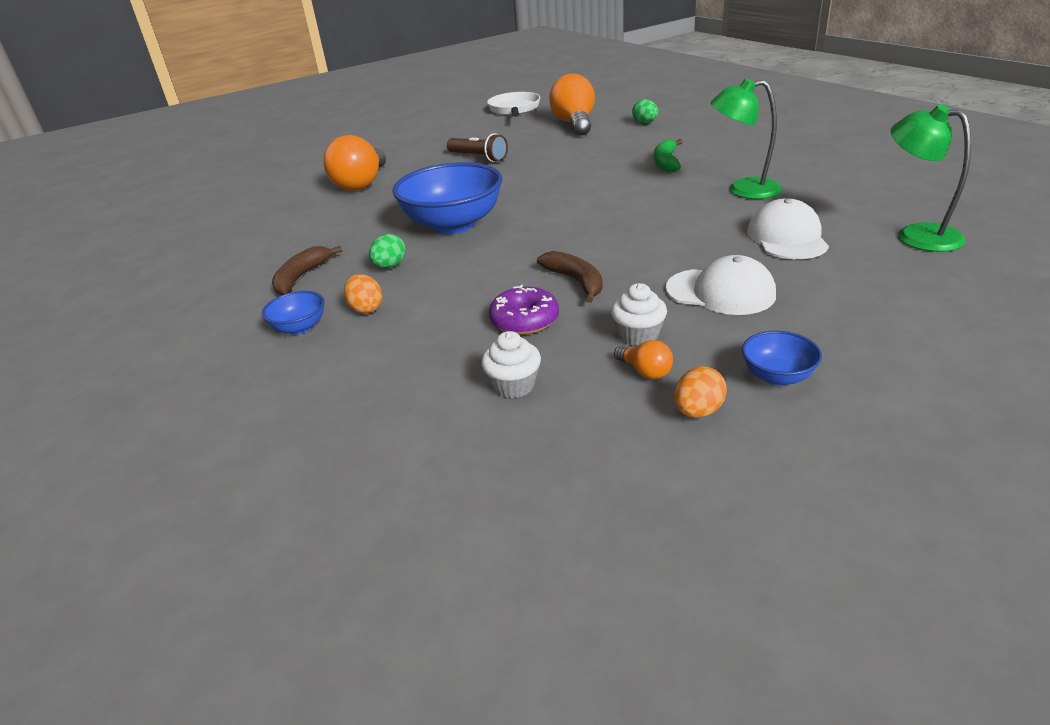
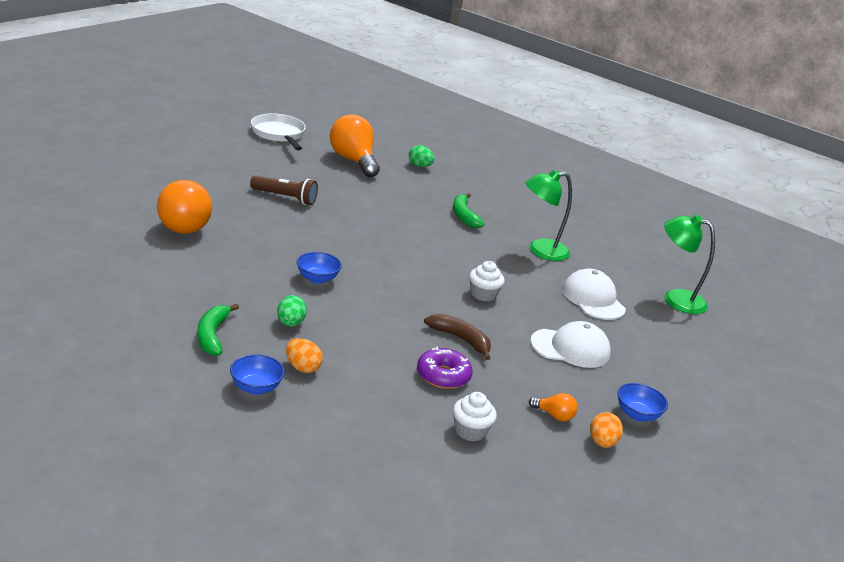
camera: 30 degrees left, 5 degrees down
brown banana [272,246,342,295] -> green banana [197,303,239,356]
blue bowl [393,162,503,234] -> blue bowl [297,252,342,284], size x0.46
white cupcake [611,283,667,346] -> white cupcake moved to [469,261,505,301]

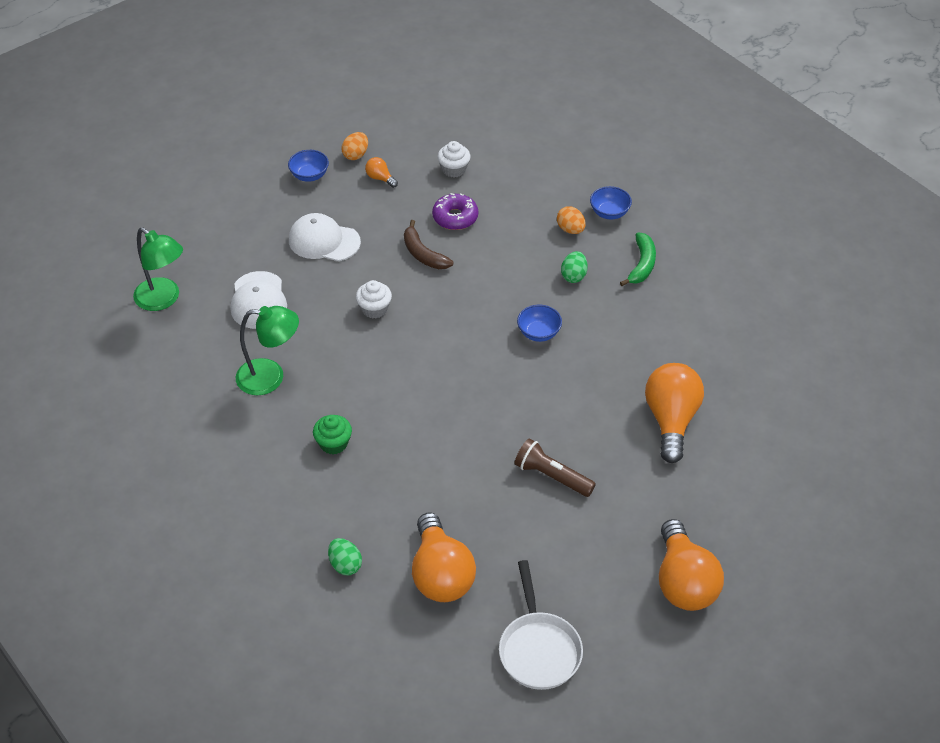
camera: 160 degrees left, 20 degrees up
green banana [453,193,484,228] -> green cupcake [313,415,352,455]
none -> orange light bulb [659,519,724,611]

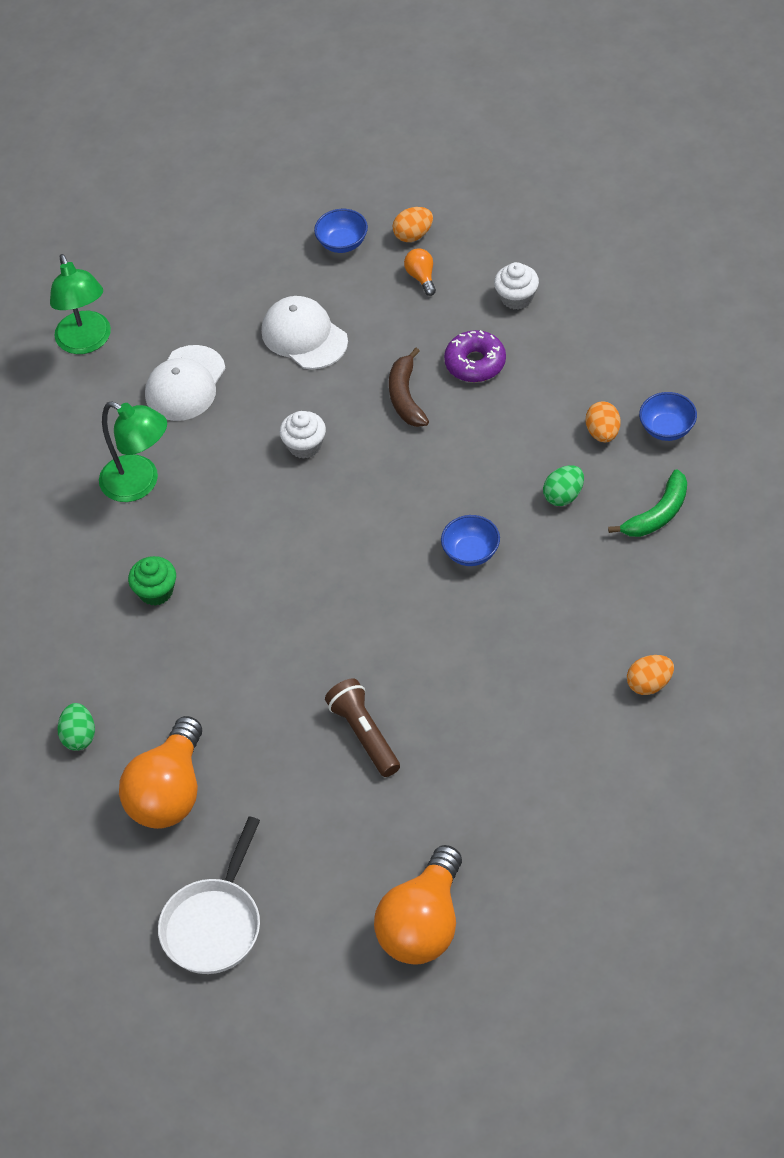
camera: 35 degrees right, 5 degrees up
orange light bulb [645,363,704,463] -> none
none -> orange egg [627,655,674,695]

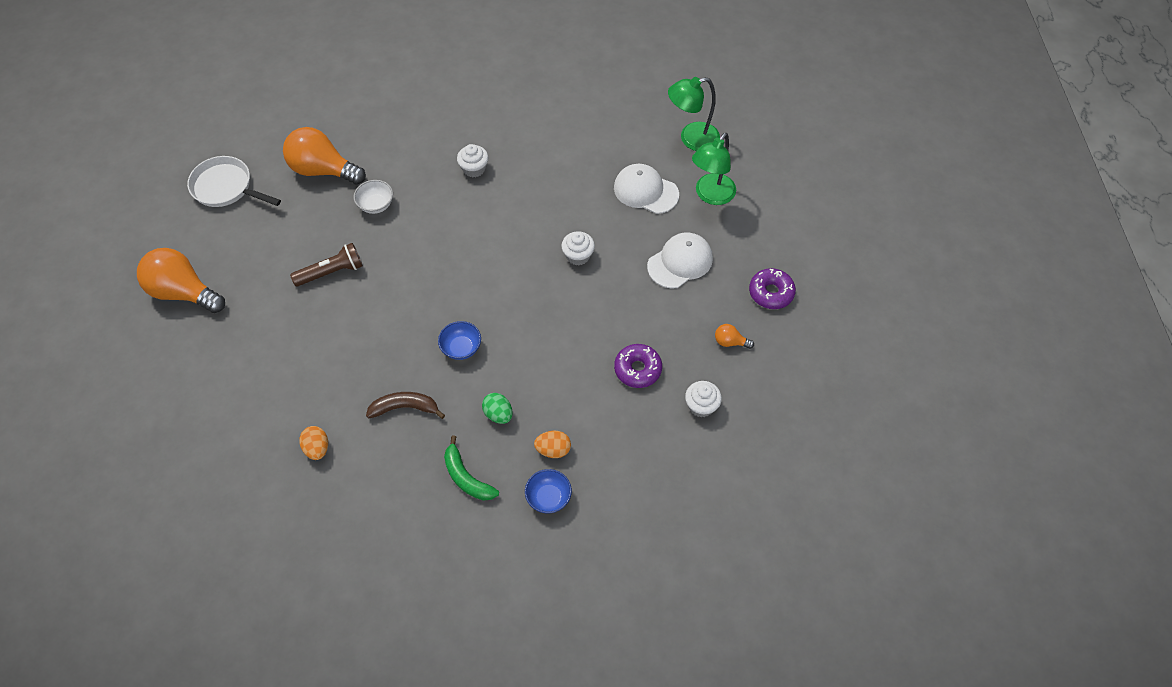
camera: 90 degrees right, 5 degrees up
green egg [57,703,95,751] -> none
green lamp [99,401,167,502] -> green lamp moved to [692,133,736,205]
green cupcake [128,556,176,606] -> white cupcake [457,144,489,177]
blue bowl [314,209,368,253] -> purple donut [749,268,796,309]
brown banana [389,348,429,427] -> brown banana moved to [366,392,445,419]
orange egg [393,207,433,242] -> none
orange light bulb [404,248,436,296] -> orange light bulb turned 150 degrees counterclockwise [715,324,754,349]
none -> white bowl [354,180,393,214]

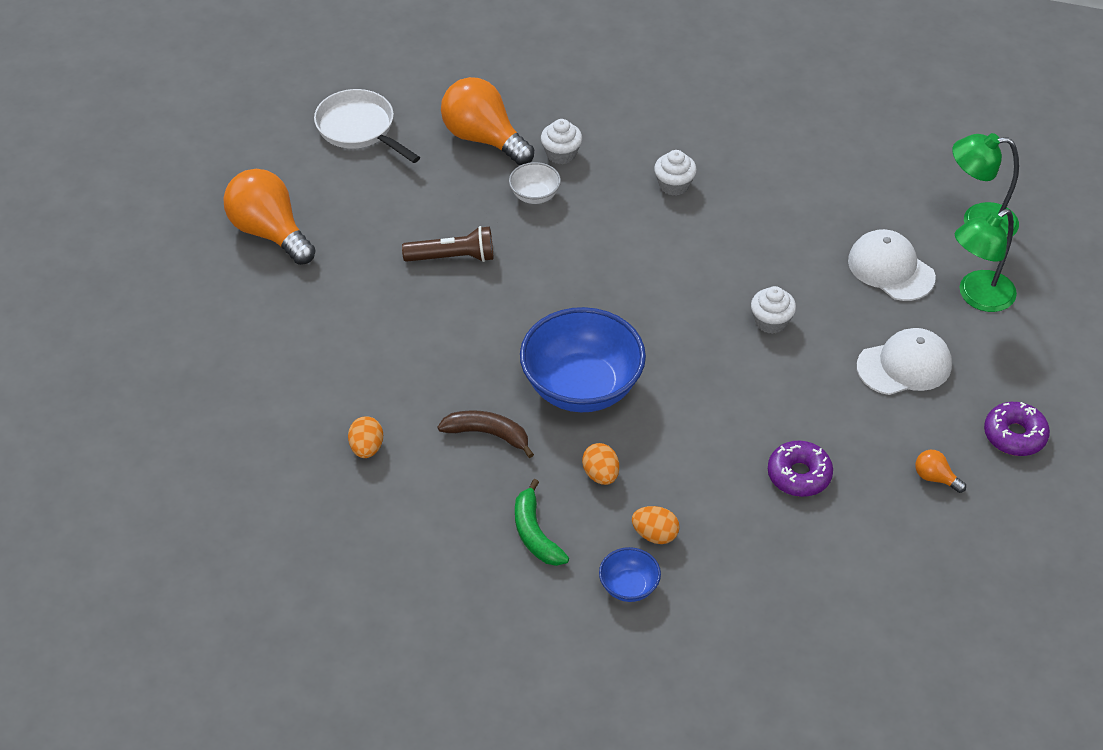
camera: 20 degrees right, 10 degrees down
blue bowl [438,321,481,360] -> blue bowl [520,307,646,412], size x2.19
green egg [482,393,513,424] -> orange egg [582,443,619,485]
white cupcake [685,381,722,417] -> white cupcake moved to [541,119,582,164]

